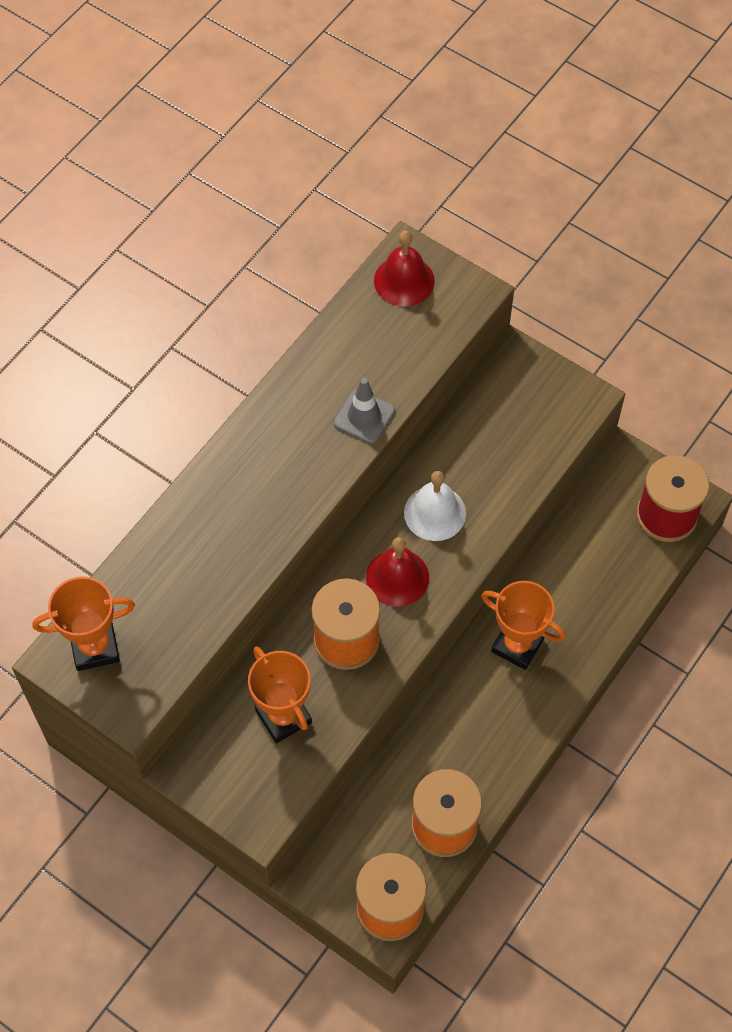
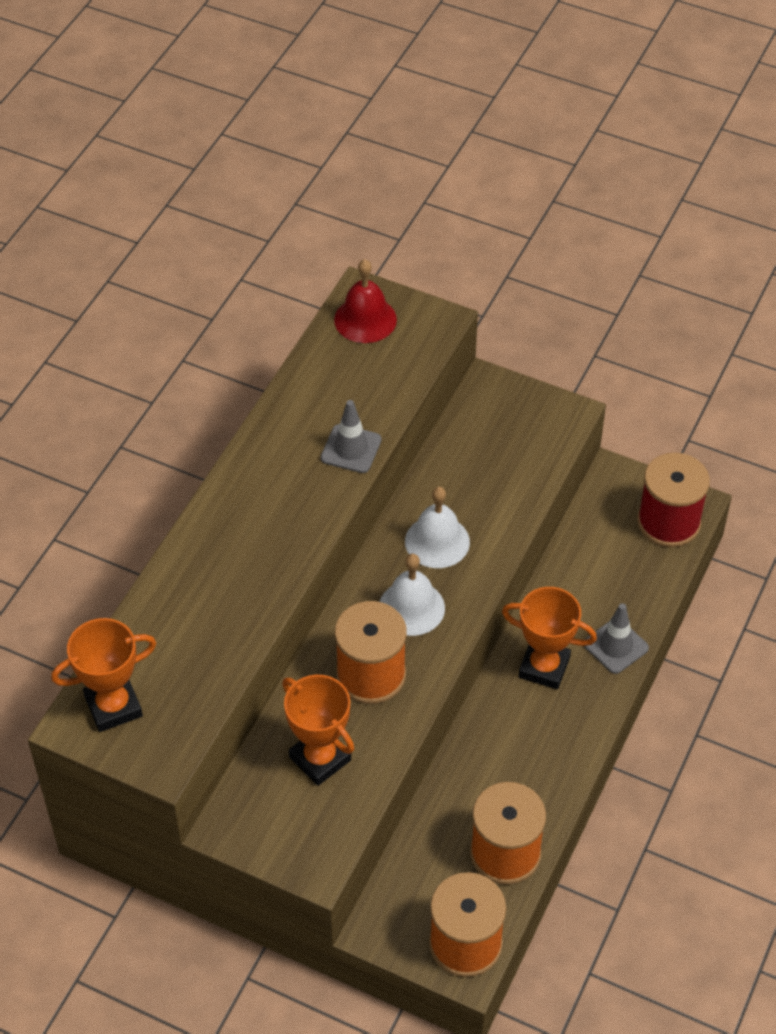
camera: 10 degrees left, 10 degrees down
red bell [366,537,429,607] -> white bell [380,554,445,636]
none -> grey traffic cone [584,603,649,674]

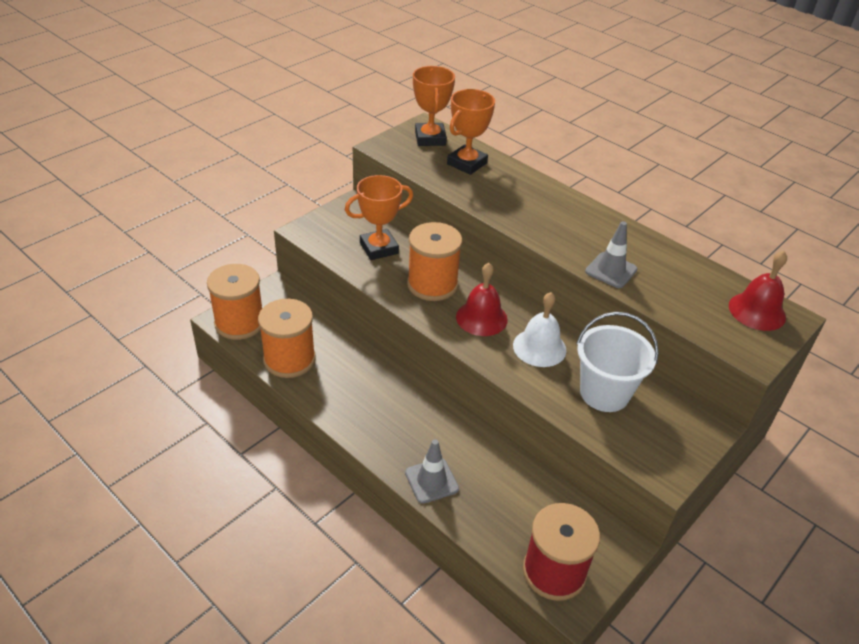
camera: 105 degrees right, 10 degrees down
white bell [380,554,445,636] -> red bell [456,263,508,336]
orange trophy [502,587,597,689] -> orange trophy moved to [447,89,495,175]
none -> white bucket [576,312,659,412]

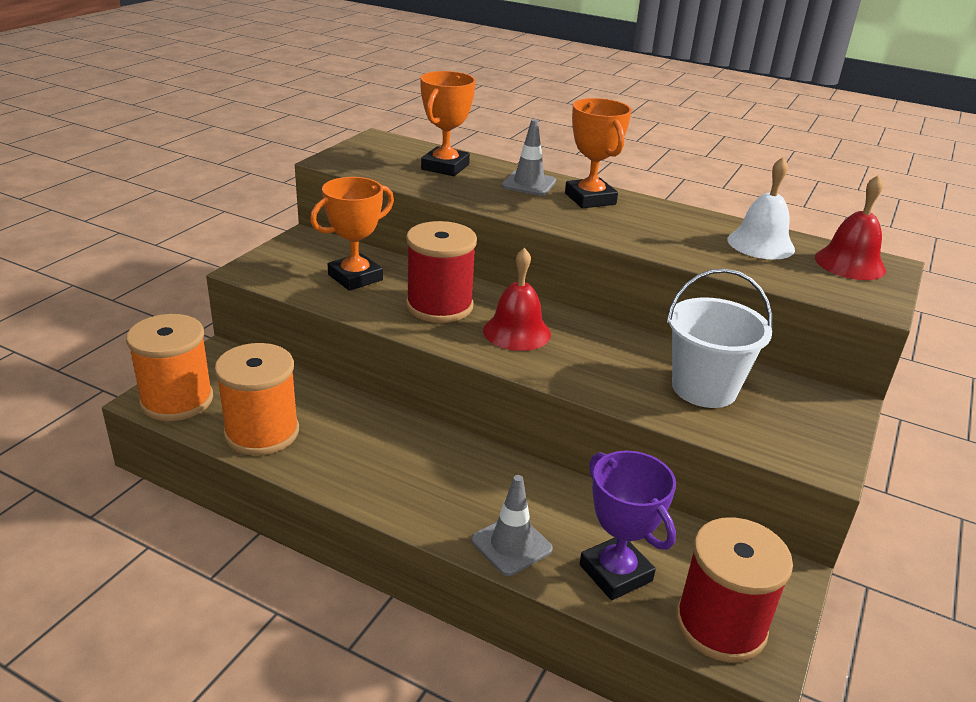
camera: 15 degrees left, 10 degrees down
orange spool [407,222,462,301] -> red spool [406,221,477,323]
orange trophy [413,66,455,146] -> orange trophy moved to [565,98,632,208]
white bell [513,292,566,367] -> white bell moved to [727,157,795,260]
grey traffic cone [585,221,638,288] -> grey traffic cone moved to [502,119,556,196]
none -> purple trophy [580,451,676,600]

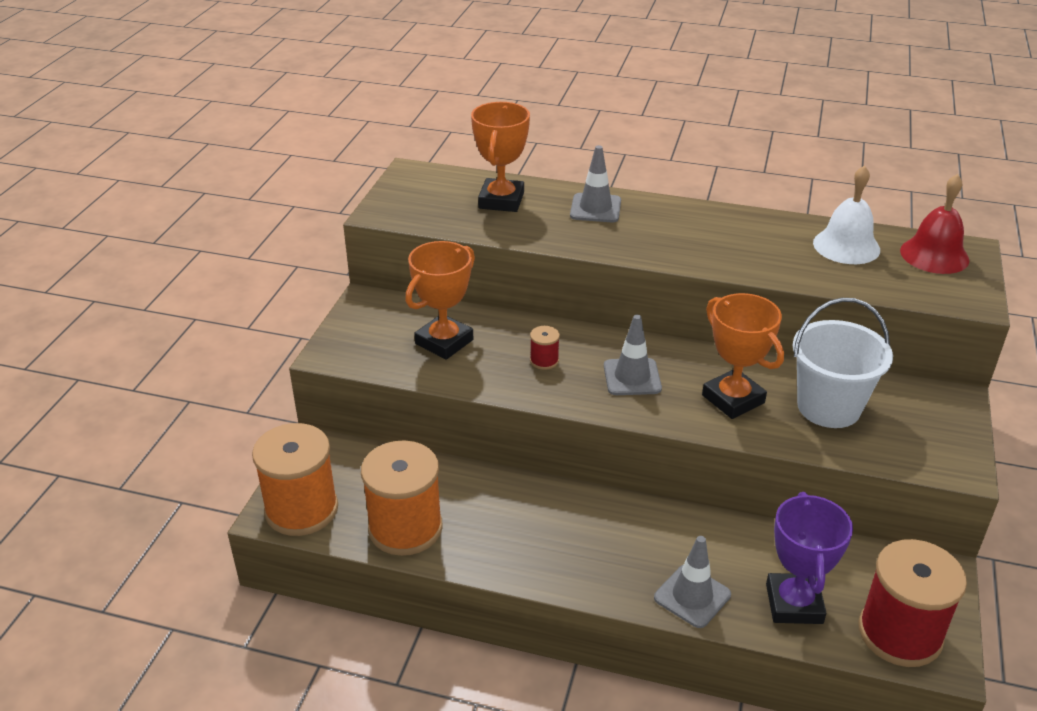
camera: 10 degrees left, 5 degrees up
red spool [406,221,477,323] -> red spool [530,326,560,370], size x0.42
red bell [483,248,551,351] -> grey traffic cone [604,315,662,395]
orange trophy [565,98,632,208] -> orange trophy moved to [702,293,784,419]
purple trophy [580,451,676,600] -> purple trophy turned 45 degrees clockwise [766,492,853,624]

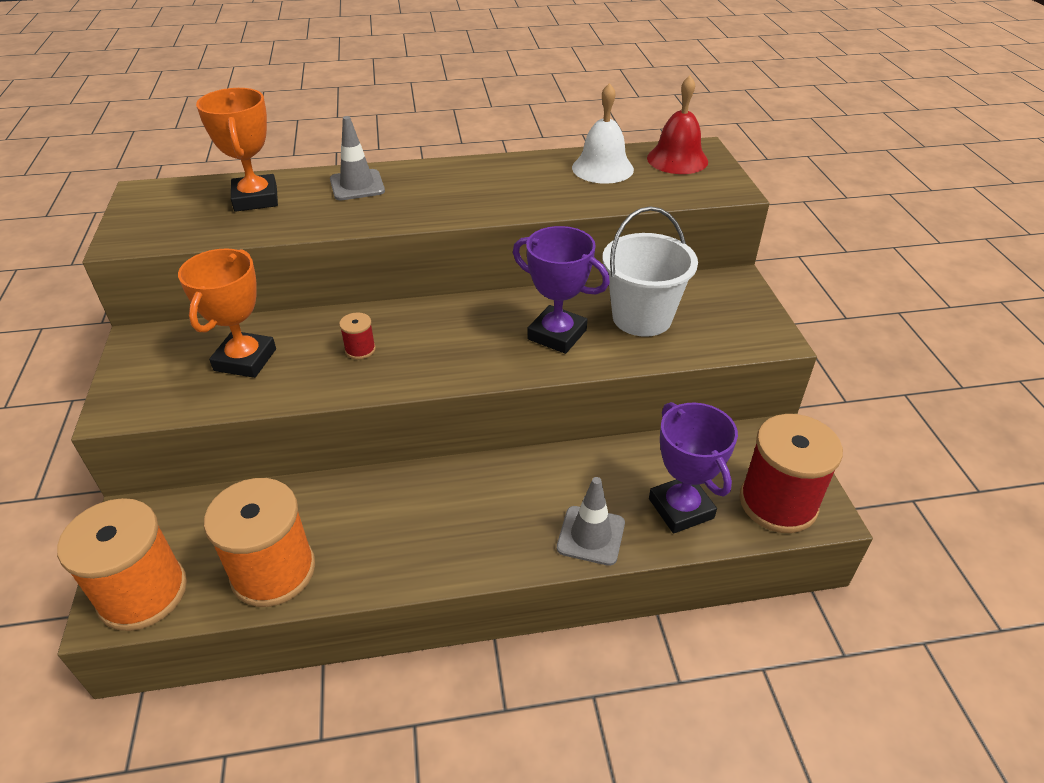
camera: 25 degrees left, 5 degrees up
grey traffic cone [604,315,662,395] -> none
orange trophy [702,293,784,419] -> purple trophy [513,226,610,354]

